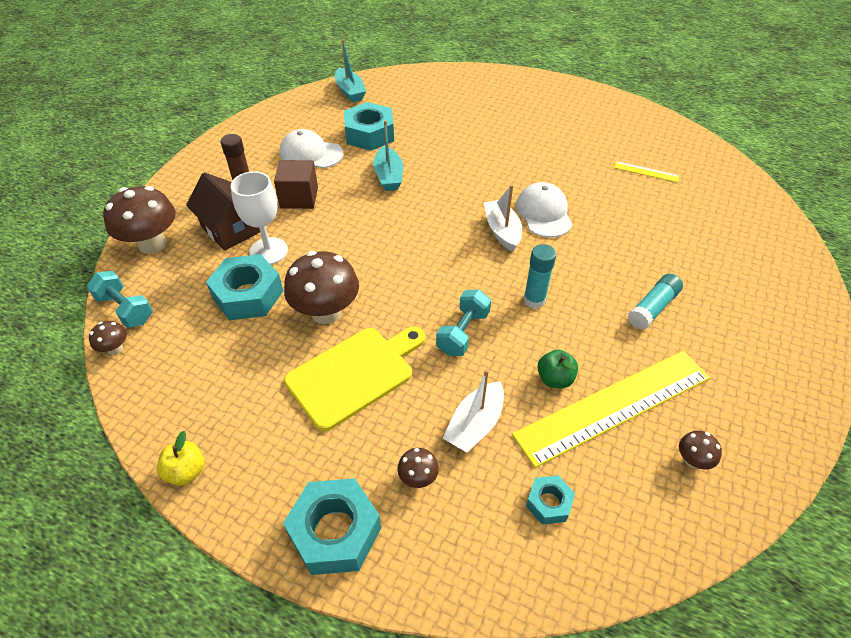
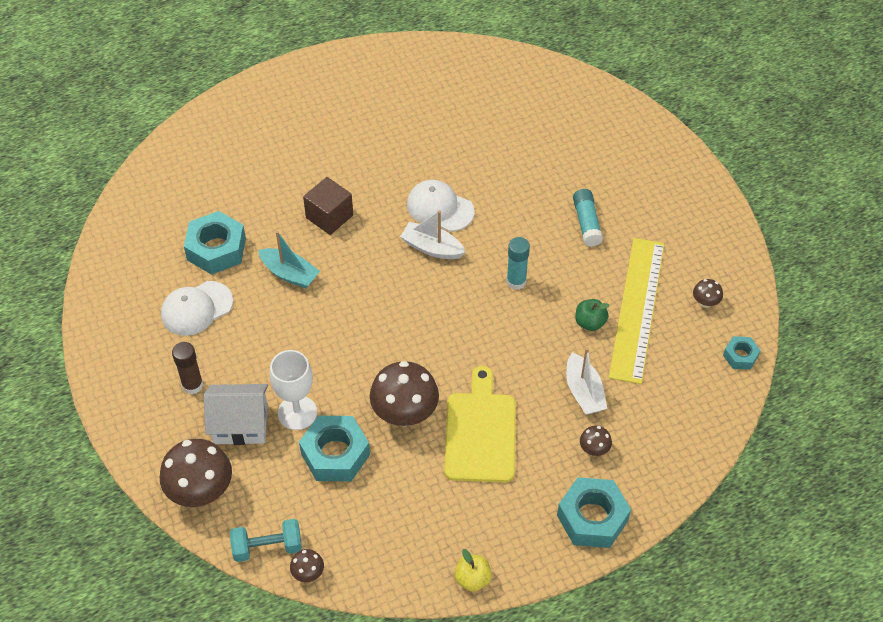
camera: 50 degrees left, 5 degrees up
brown house [186,172,260,251] -> white house [204,384,268,445]
brown cube [274,160,318,209] -> brown cube moved to [303,177,353,235]
turquoise boat [335,39,366,102] -> none
turquoise dumbbell [436,290,491,356] -> none
turquoise nut [526,475,575,525] -> turquoise nut moved to [723,336,761,370]
yellow ruler [614,161,679,183] -> none

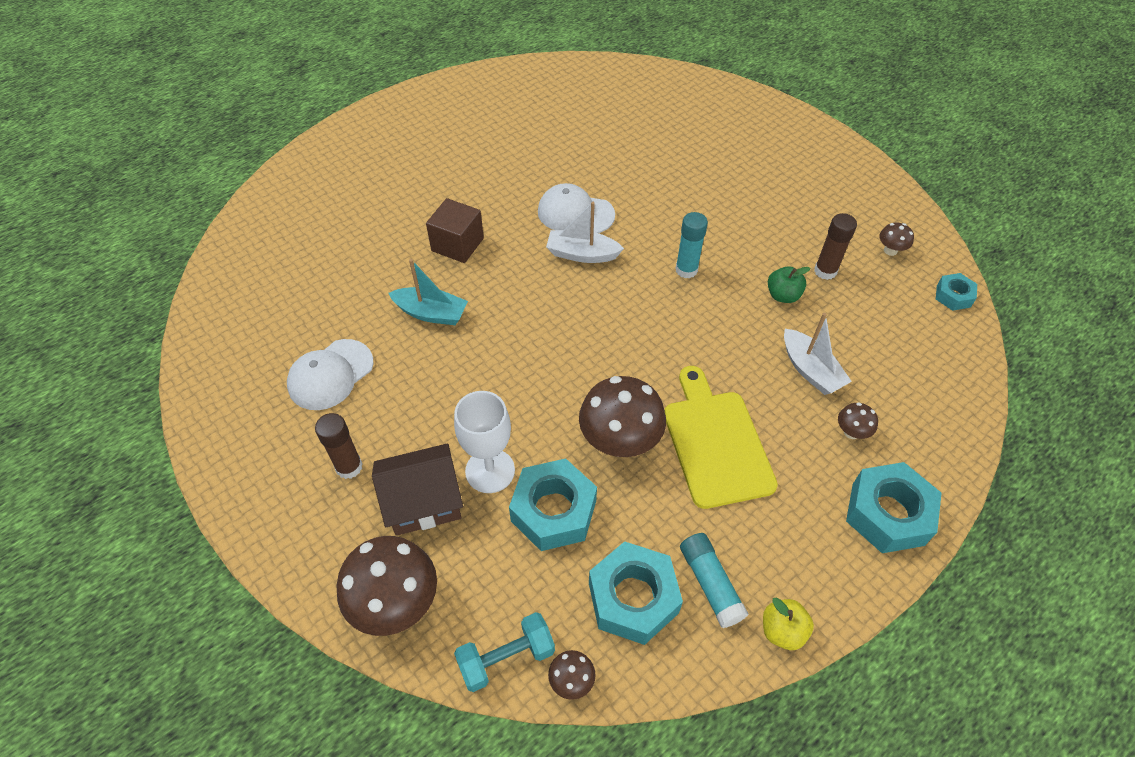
camera: 15 degrees left, 0 degrees up
turquoise nut [184,211,246,275] -> turquoise nut moved to [589,541,683,645]
white house [204,384,268,445] -> brown house [372,443,463,536]
turquoise glue stick [573,189,603,247] -> turquoise glue stick moved to [680,533,749,628]
yellow ruler [609,238,664,384] -> brown glue stick [814,213,857,280]

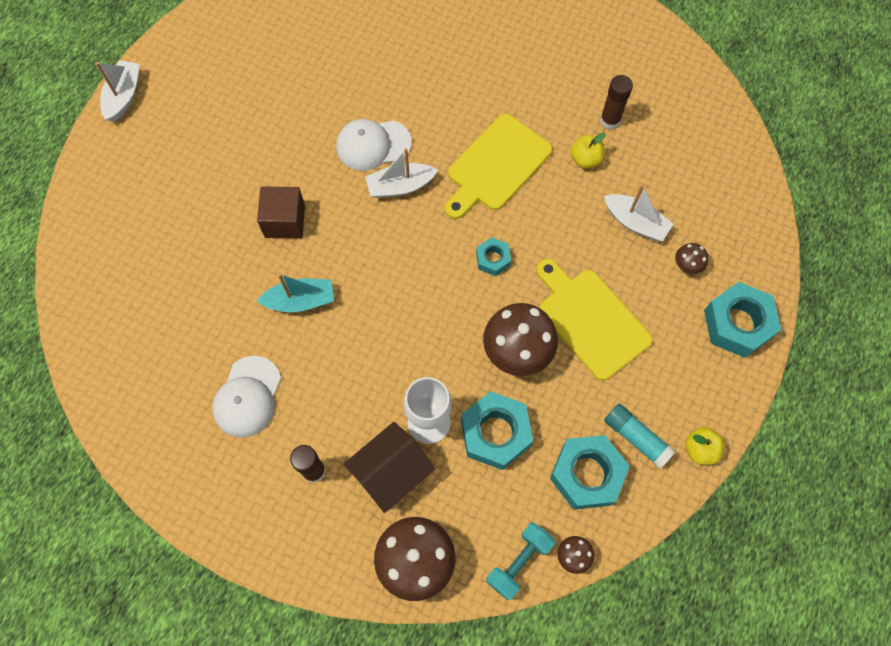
camera: 25 degrees left, 15 degrees up
turquoise glue stick [675,212,708,278] -> yellow cutting board [445,114,552,219]
green apple [768,266,810,303] -> yellow apple [571,133,606,169]
brown mushroom [879,223,914,256] -> none
turquoise nut [936,273,977,311] -> turquoise nut moved to [476,237,511,276]
none -> white boat [95,60,140,122]

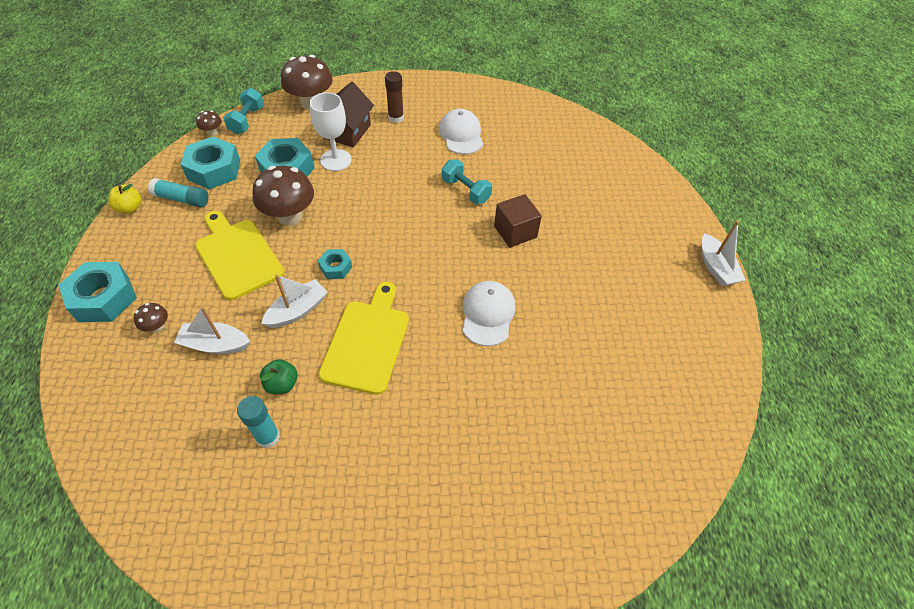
camera: 150 degrees right, 15 degrees down
turquoise boat [257,273,334,312] -> turquoise dumbbell [442,160,492,204]
white cap [336,119,412,171] -> white cap turned 45 degrees counterclockwise [463,281,516,346]
white boat [365,148,438,198] -> white boat moved to [261,275,328,328]
yellow cutting board [536,259,653,381] -> yellow cutting board turned 150 degrees counterclockwise [195,211,284,300]
yellow apple [571,133,606,169] -> green apple [260,359,298,394]
brown glue stick [600,75,633,129] -> turquoise glue stick [237,396,280,448]

